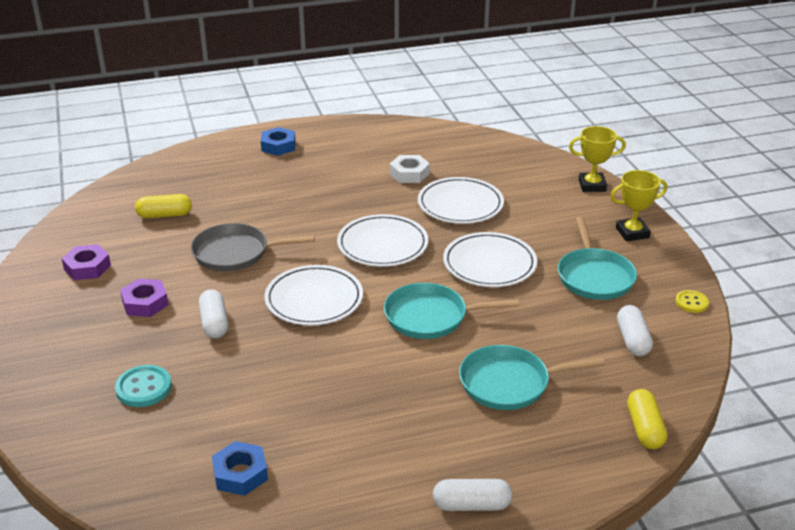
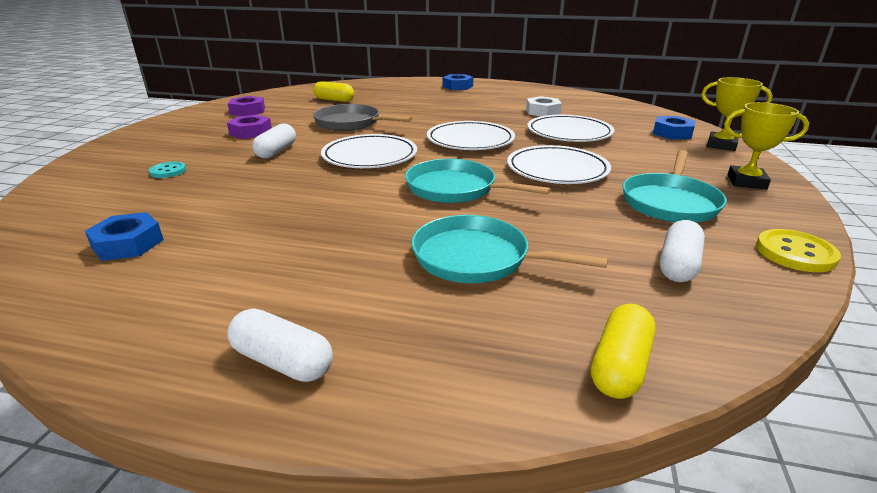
camera: 30 degrees right, 5 degrees down
turquoise button [115,365,172,407] -> turquoise button [149,162,186,178], size x0.65
yellow button [675,290,709,313] -> yellow button [756,229,841,272], size x1.54
none -> blue nut [653,116,696,139]

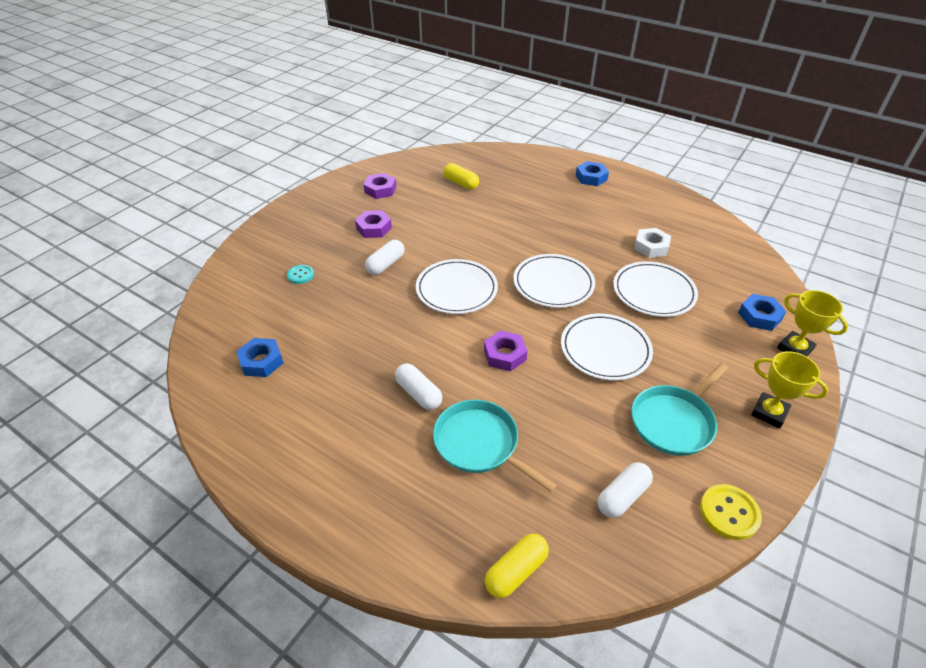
camera: 20 degrees right, 15 degrees up
white capsule [227,309,333,382] -> white capsule moved to [395,363,442,410]
grey pan [313,104,412,131] -> none
turquoise pan [405,159,551,203] -> purple nut [484,330,527,371]

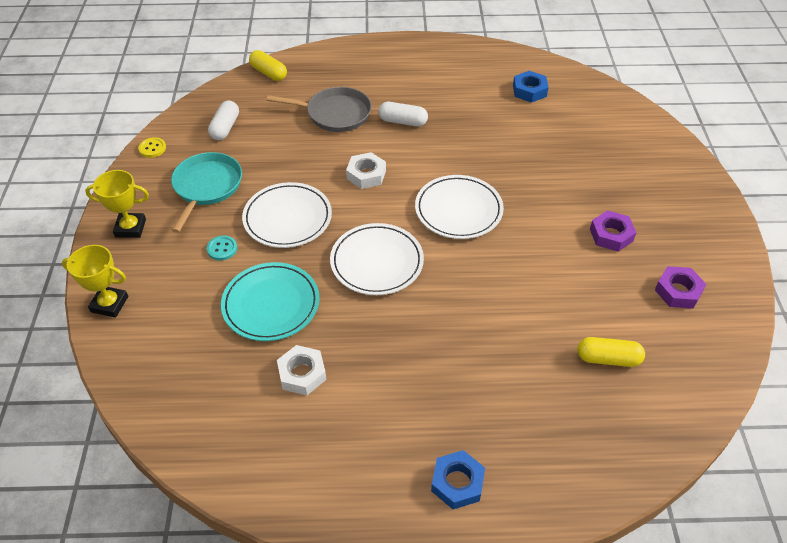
camera: 145 degrees right, 5 degrees up
turquoise button [287,265,314,284] -> turquoise button moved to [207,236,237,261]
white capsule [365,240,405,275] -> none
turquoise pan [433,400,558,493] -> grey pan [267,87,372,132]
purple nut [484,330,527,371] -> white nut [346,152,386,189]
yellow capsule [485,534,549,598] -> yellow capsule turned 60 degrees counterclockwise [249,50,287,81]
white plate [613,261,698,317] -> turquoise plate [221,262,320,341]
yellow button [700,484,762,540] -> yellow button [138,137,166,158], size x0.65
blue nut [738,294,787,331] -> none

